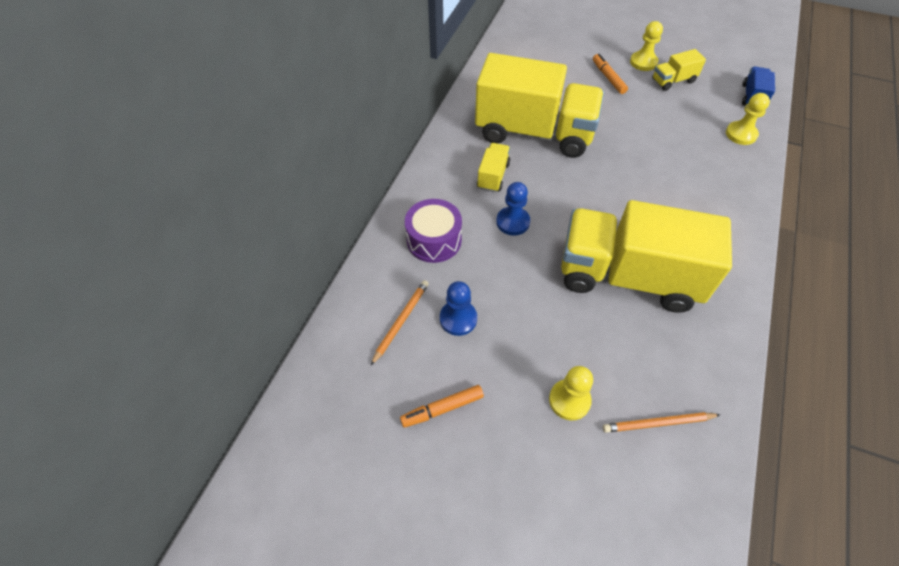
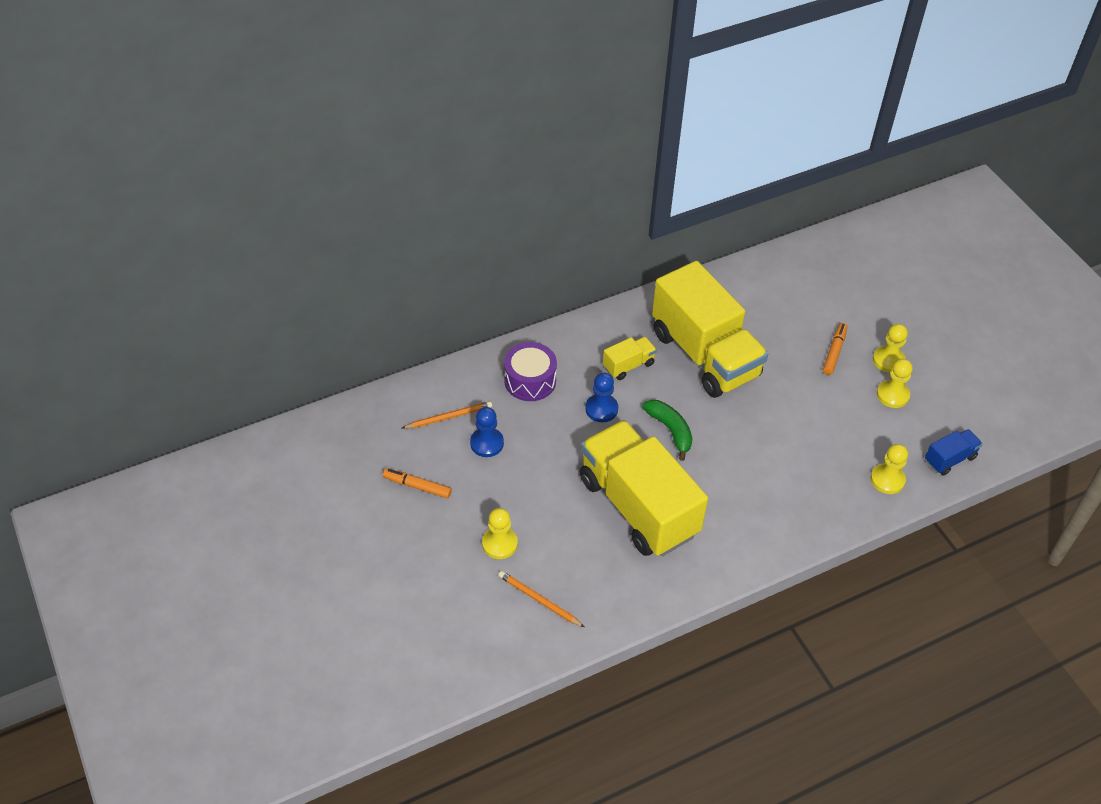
camera: 40 degrees right, 5 degrees down
yellow truck [652,49,706,91] -> yellow pawn [877,359,913,408]
none -> green banana [642,400,692,461]

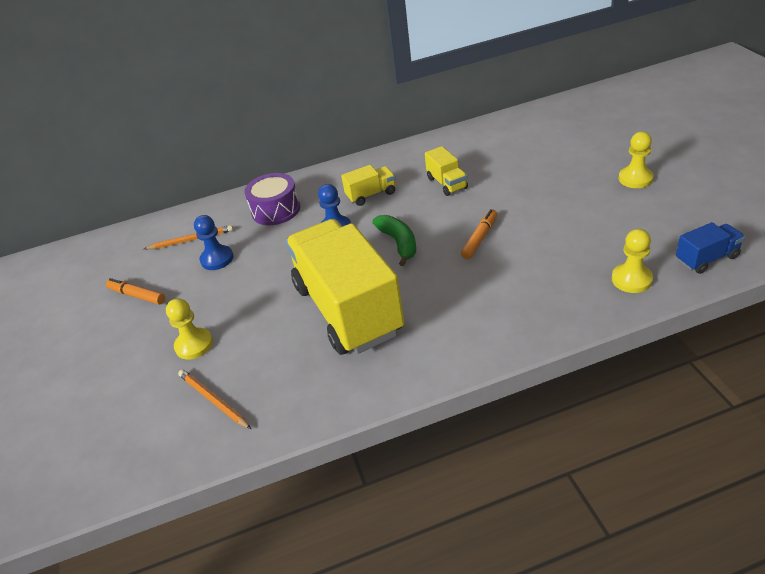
camera: 15 degrees right, 10 degrees down
yellow truck [652,261,768,398] -> yellow truck [425,146,468,196], size x0.41
orange marker [823,323,847,375] -> orange marker moved to [461,209,497,259]
yellow pawn [877,359,913,408] -> none

